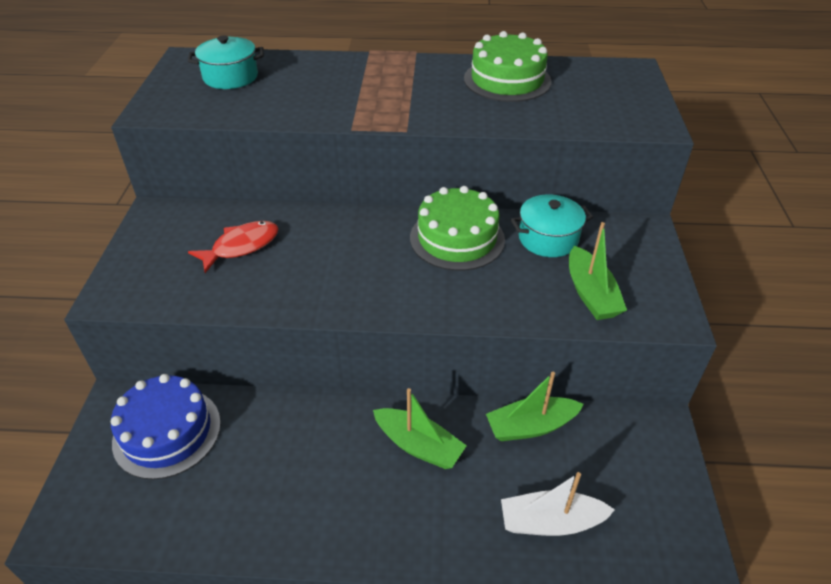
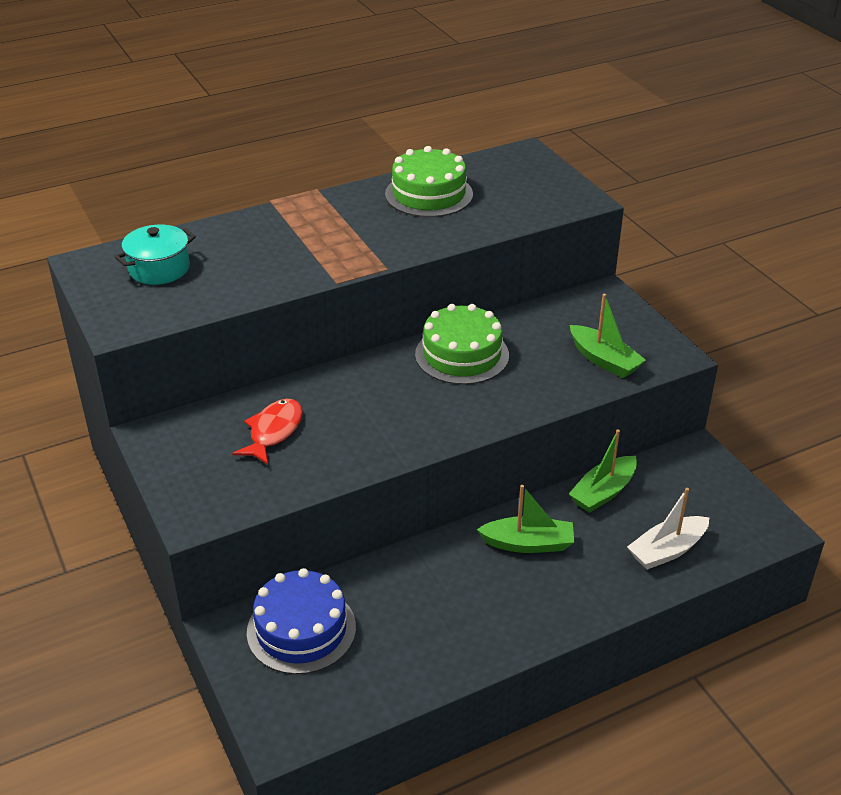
camera: 30 degrees left, 5 degrees down
turquoise pot [511,194,593,257] -> none

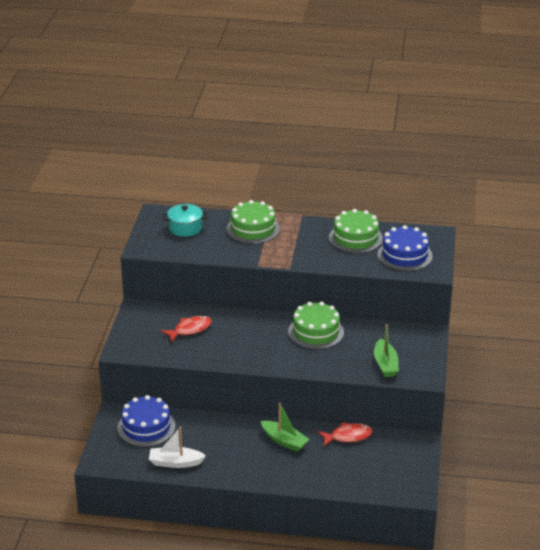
camera: 35 degrees right, 5 degrees down
green boat [569,429,637,513] -> red fish [318,422,373,446]
white boat [627,488,709,570] -> white boat moved to [149,427,206,468]
none -> green cake [227,200,280,244]
none -> blue cake [378,225,433,271]

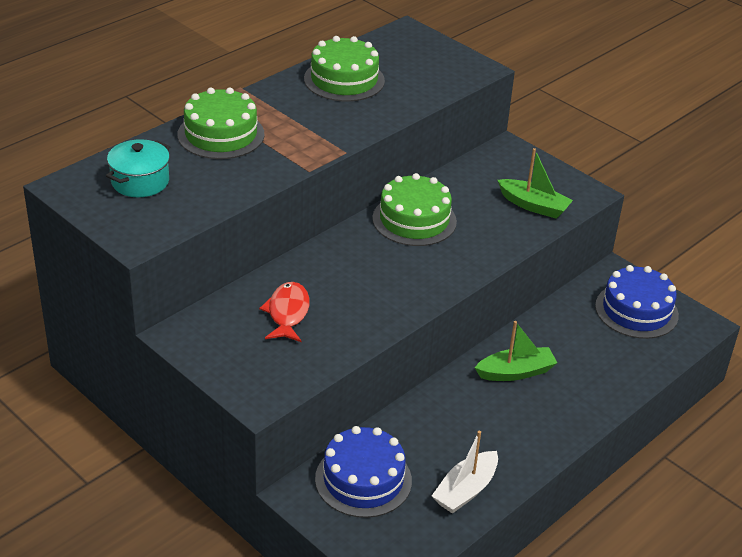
camera: 55 degrees left, 5 degrees up
red fish [318,422,373,446] -> none
blue cake [378,225,433,271] -> blue cake moved to [595,265,679,339]

